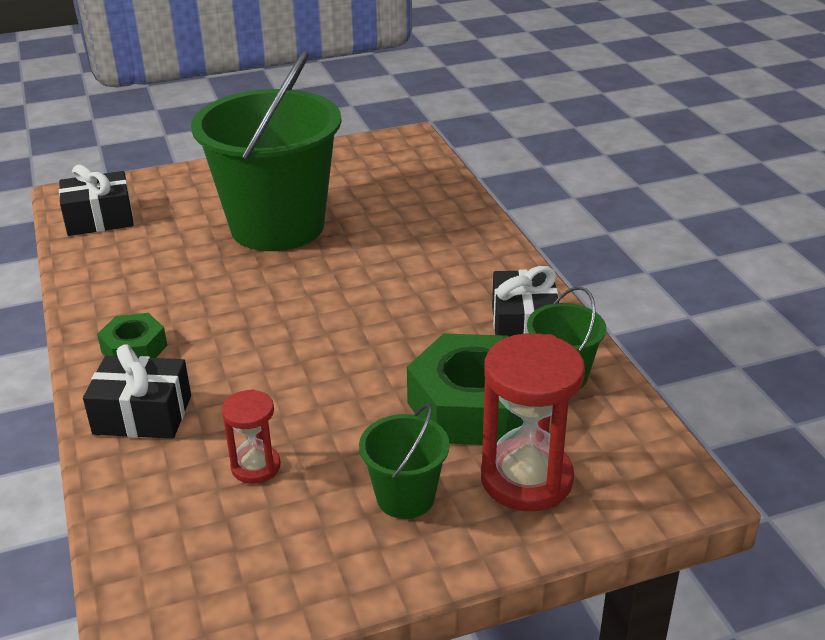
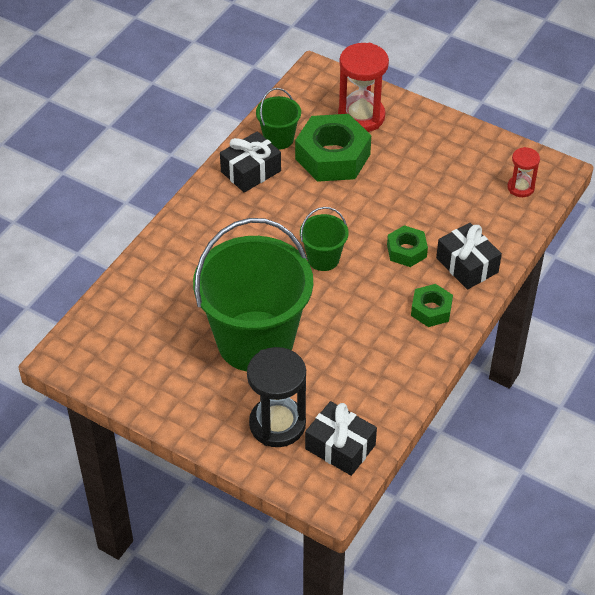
camera: 130 degrees left, 15 degrees up
red hourglass [222,389,281,484] -> red hourglass moved to [508,147,540,197]
green bucket [359,404,450,519] -> green bucket moved to [300,207,349,271]
none -> black hourglass [247,347,306,447]
none -> green nut [387,225,428,267]

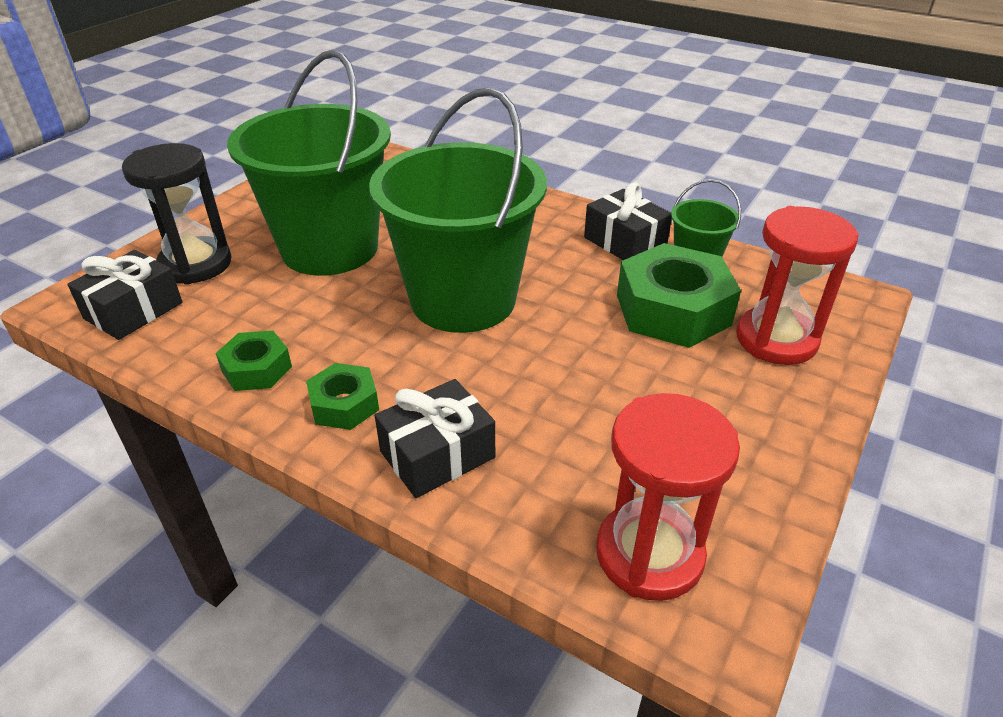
camera: 90 degrees right, 10 degrees down
green bucket [300,207,349,271] -> green bucket [369,88,547,333], size x2.27
green nut [387,225,428,267] -> green nut moved to [216,331,292,391]
red hourglass [508,147,540,197] -> red hourglass [597,393,740,601], size x1.83

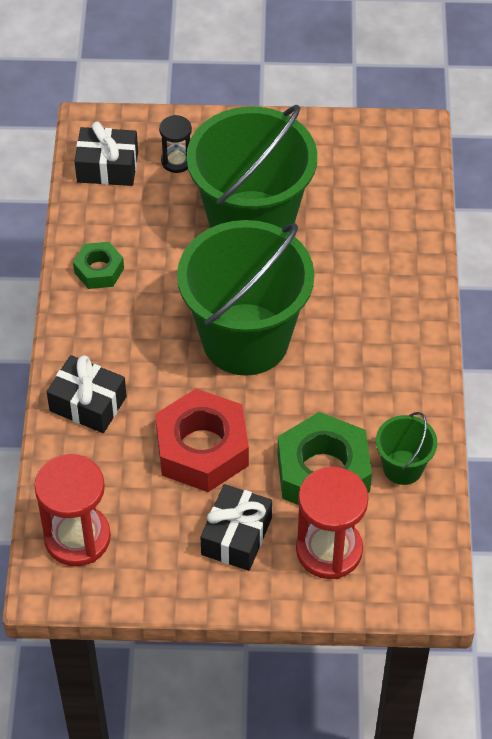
camera: 60 degrees right, 15 degrees up
black hourglass [122,143,232,285] -> black hourglass [159,115,192,173], size x0.55
green nut [306,363,379,430] -> none
black gift [584,183,672,260] -> black gift moved to [200,484,272,571]
none -> red nut [155,388,249,492]

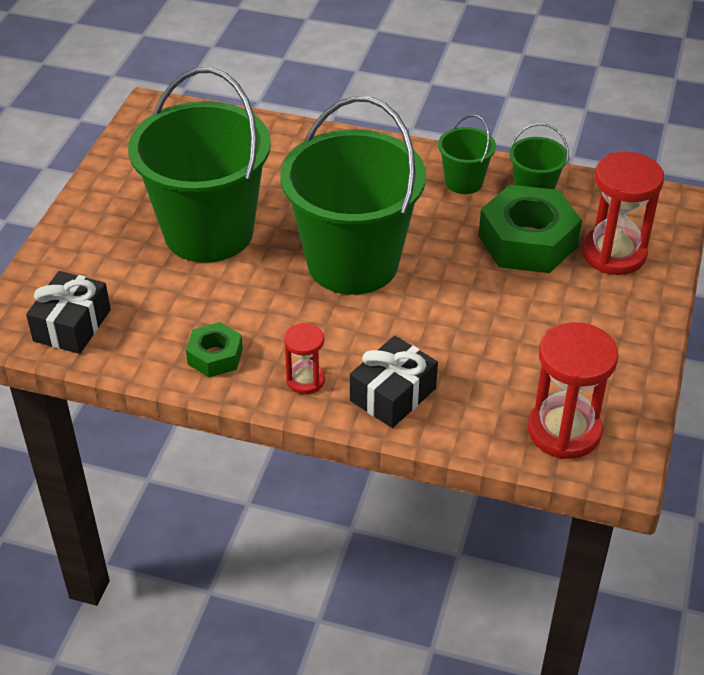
camera: 75 degrees left, 10 degrees down
red nut [155,388,249,492] -> none
black hourglass [159,115,192,173] -> none
black gift [200,484,272,571] -> none
none -> red hourglass [284,323,325,394]
none -> green bucket [438,114,496,194]

